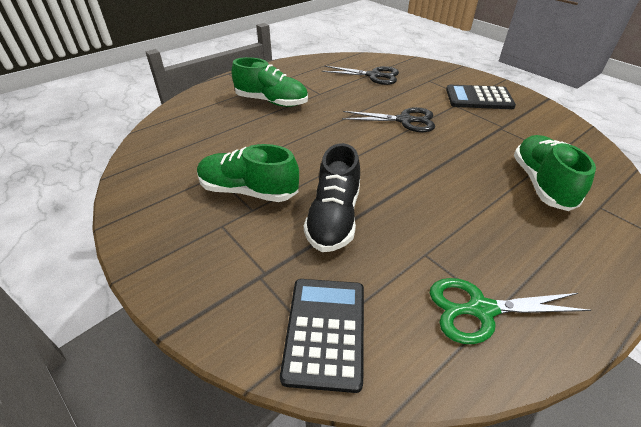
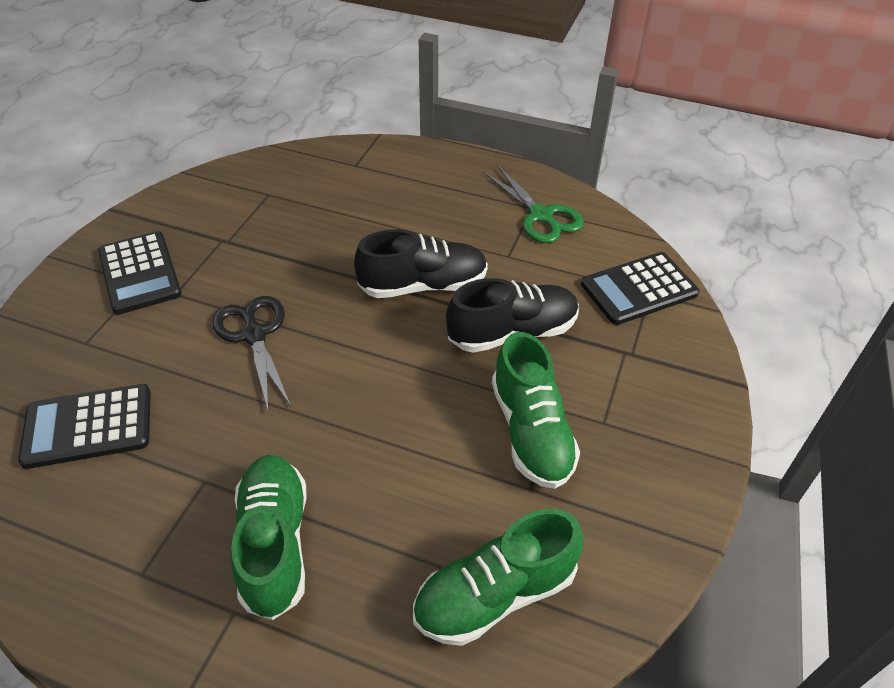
camera: 120 degrees left, 5 degrees up
black scissors [322,66,399,85] -> black calculator [18,384,151,469]
green shoe [514,135,596,211] -> green shoe moved to [413,509,583,646]
none -> black shoe [354,229,488,298]

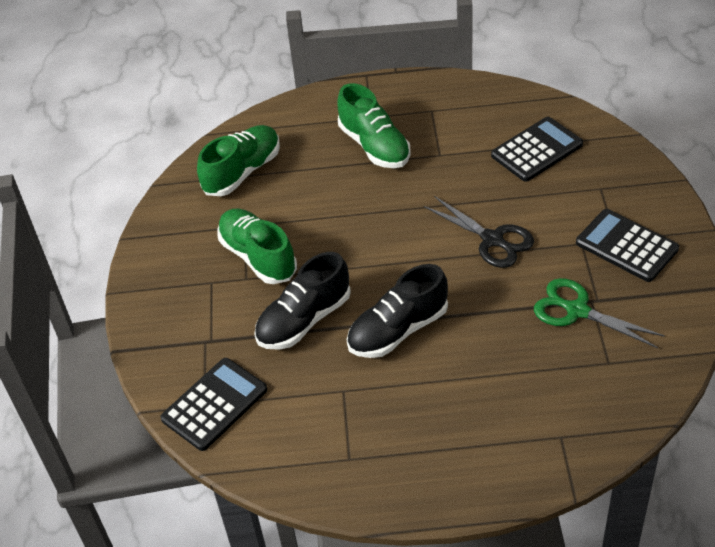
camera: 160 degrees right, 0 degrees up
green scissors [483,165,584,243] -> green scissors moved to [534,278,665,348]

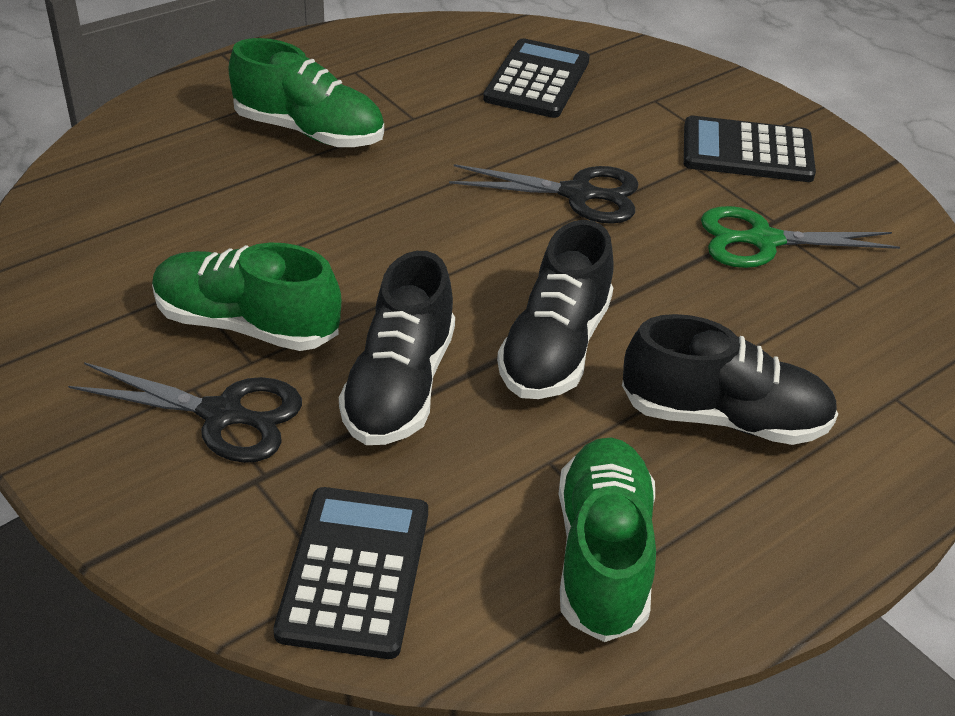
camera: 40 degrees left, 5 degrees down
green shoe [197,125,280,196] -> green shoe moved to [558,438,656,642]
none -> black scissors [68,362,302,463]
none -> black shoe [622,314,838,445]

